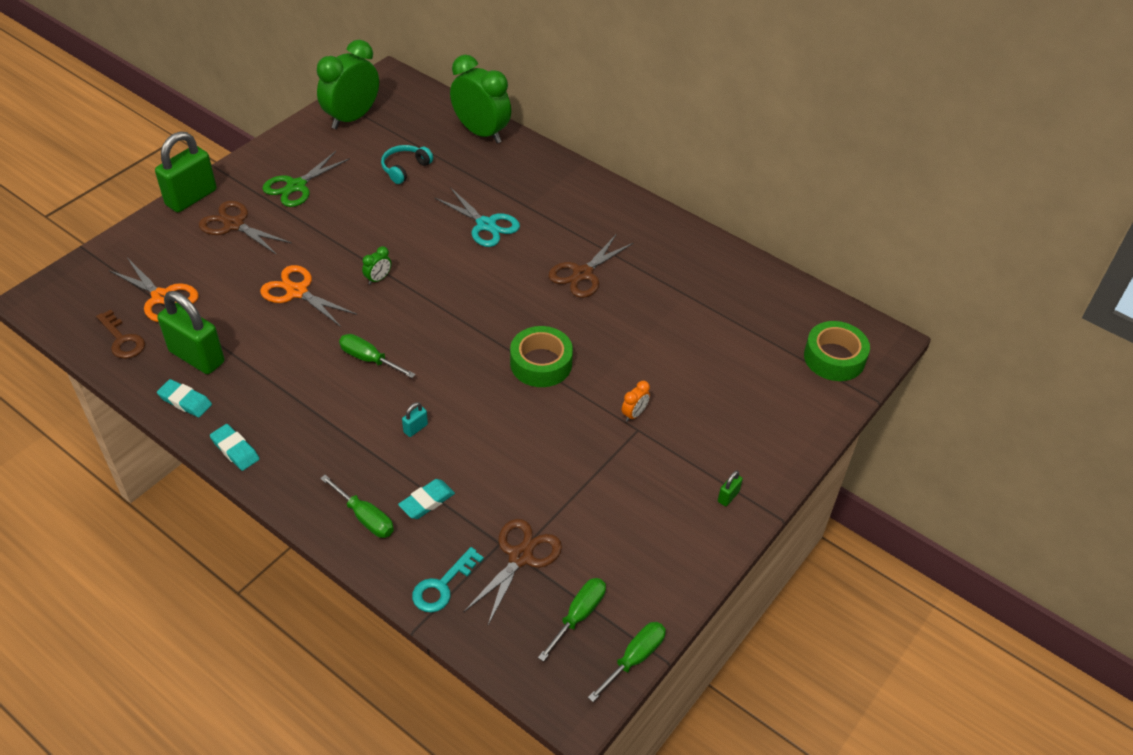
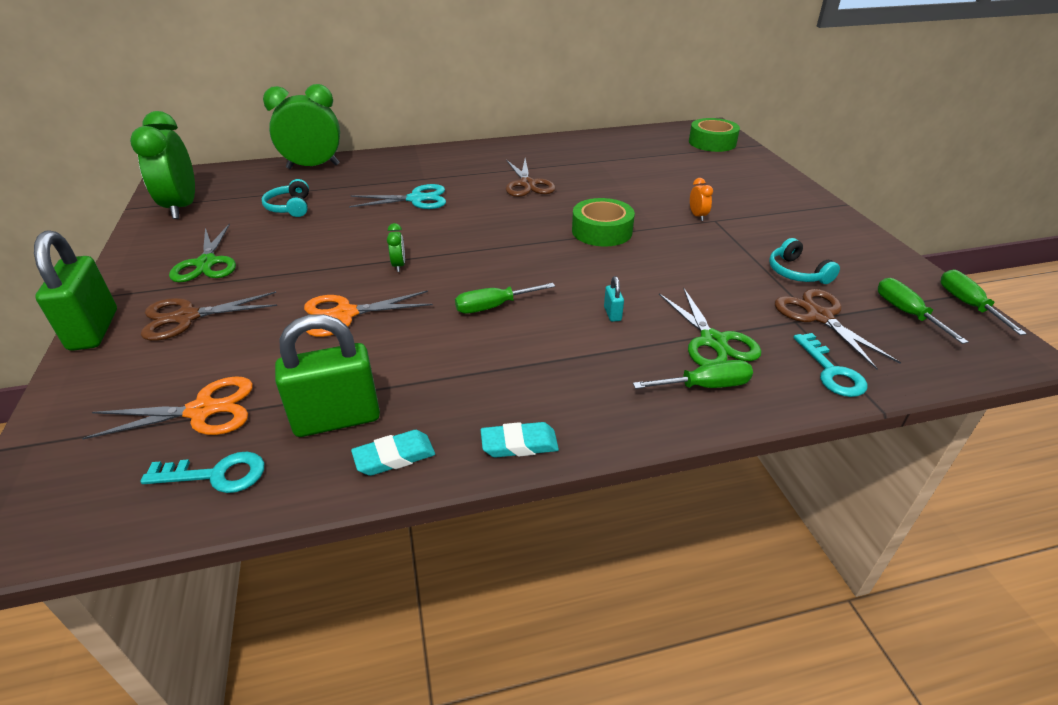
camera: 50 degrees left, 10 degrees down
brown key [96,310,145,359] -> turquoise key [140,452,264,493]
turquoise eraser [398,479,455,519] -> green scissors [659,288,761,366]
green padlock [718,470,743,506] -> none
none -> turquoise headphones [769,238,840,284]

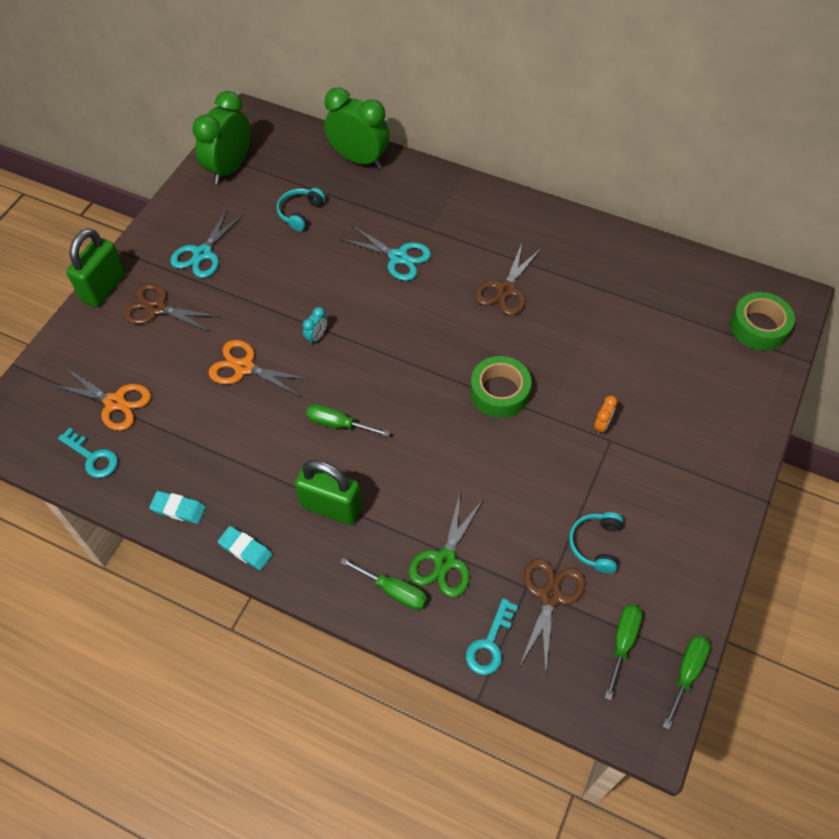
camera: 40 degrees right, 20 degrees up
green scissors [169,223,236,282] -> turquoise scissors [170,208,244,278]
green padlock [275,314,380,437] -> green padlock moved to [295,460,362,525]
green clock [387,223,405,272] -> turquoise clock [303,307,327,345]
turquoise padlock [604,276,624,322] -> none

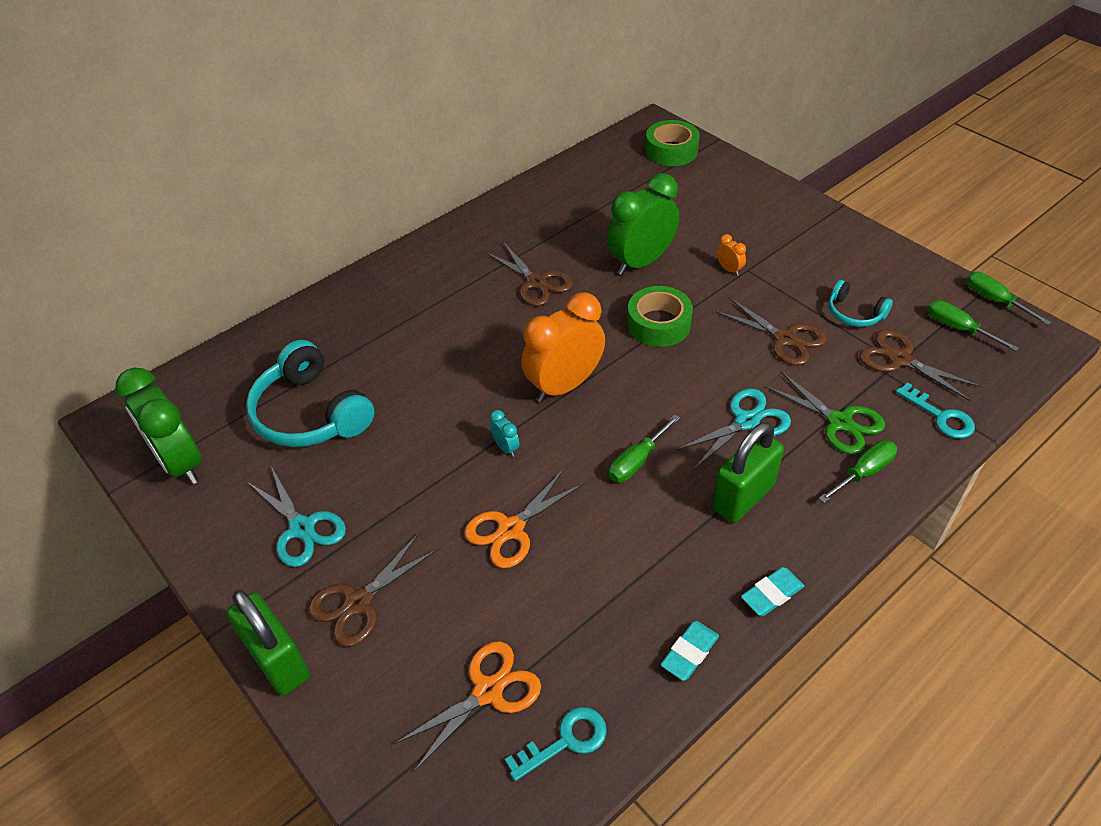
camera: 65 degrees left, 10 degrees down
turquoise headphones [277,188,325,231] -> turquoise headphones [246,340,375,447], size x1.92
green clock [324,87,390,168] -> green clock moved to [607,173,679,275]
turquoise scissors [340,225,431,281] -> turquoise scissors moved to [676,389,791,469]
none -> orange clock [521,292,605,402]
none -> brown scissors [715,297,827,366]

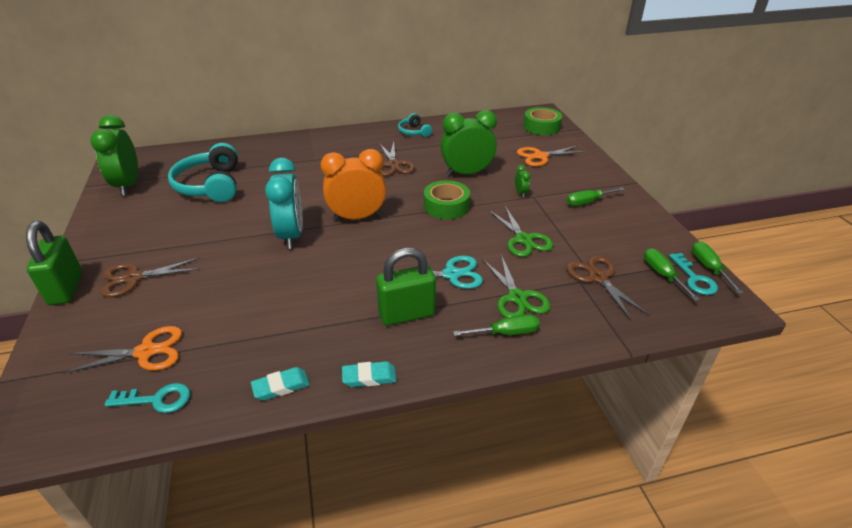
camera: 25 degrees right, 10 degrees down
turquoise scissors [247,467,346,567] -> none
orange scissors [464,469,584,568] -> orange scissors moved to [517,145,586,166]
turquoise clock [490,410,519,457] -> turquoise clock [265,158,303,249], size x2.46
green screwdriver [609,415,680,483] -> green screwdriver moved to [567,187,625,206]
brown scissors [715,297,827,366] -> green scissors [489,206,553,257]
orange clock [717,234,746,276] -> green clock [515,165,531,197]
turquoise headphones [828,280,893,327] -> turquoise headphones moved to [398,113,432,137]
turquoise key [896,382,975,439] -> turquoise key moved to [669,253,718,295]

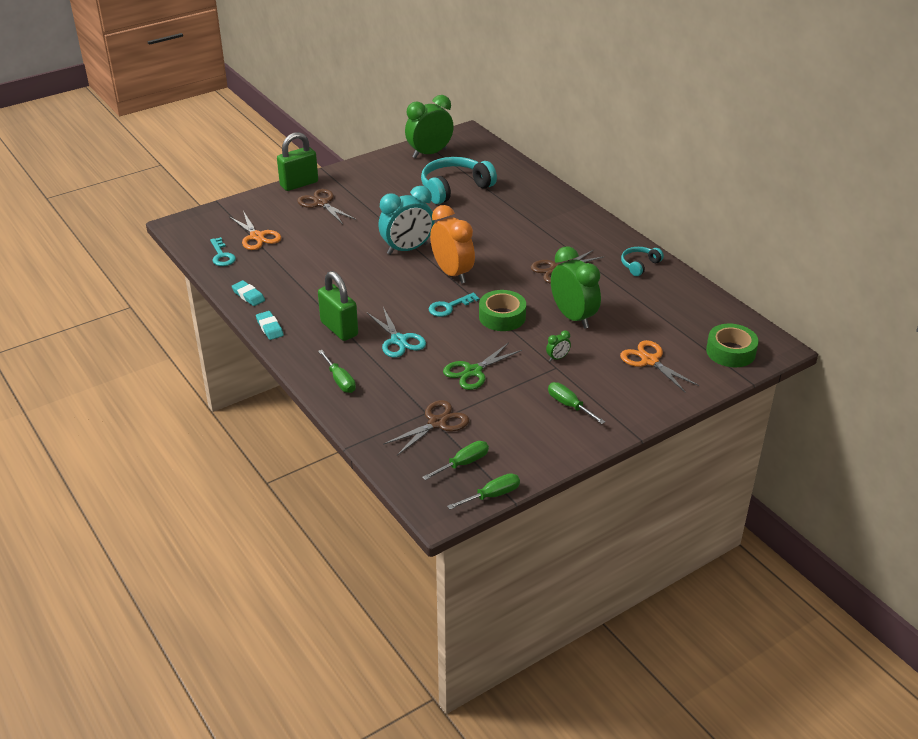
camera: 70 degrees right, 0 degrees up
green scissors [482,255,550,318] -> none
turquoise key [669,253,718,295] -> turquoise key moved to [429,293,479,317]

